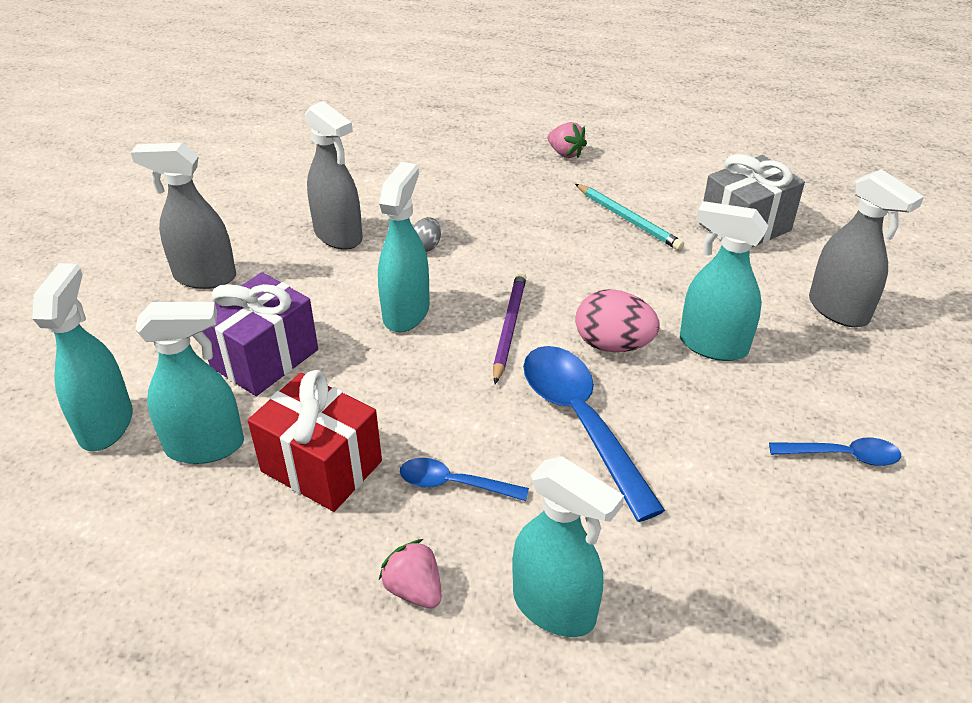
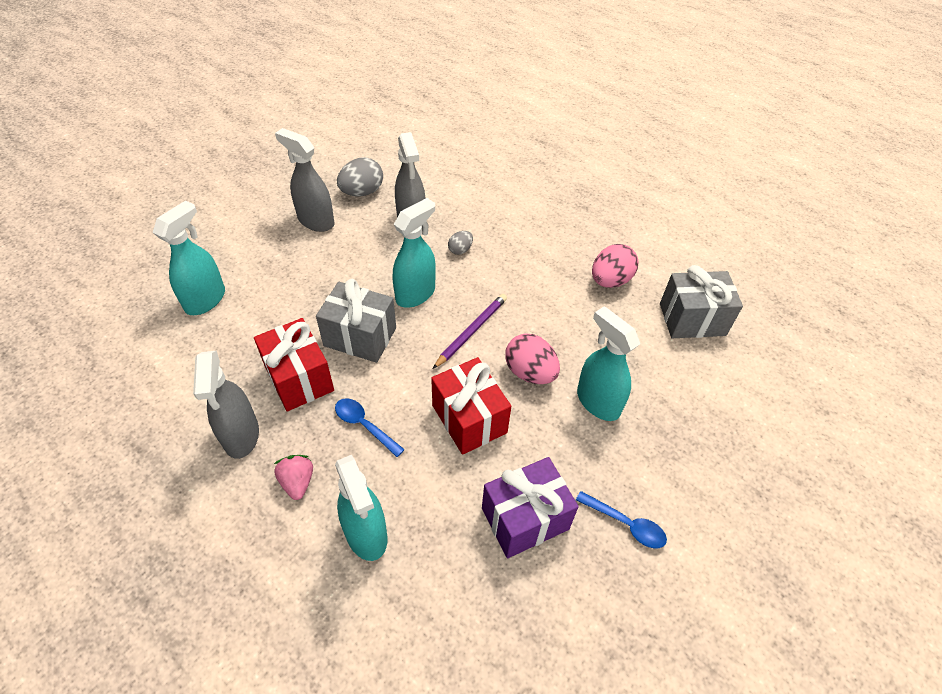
camera: 25 degrees right, 10 degrees up
turquoise spray bottle [135,302,244,464] -> none
purple gift [202,272,318,396] -> purple gift moved to [482,457,579,558]
blue spoon [523,346,665,522] -> red gift [431,357,511,455]
pink strawberry [547,122,587,158] -> none
turquoise pencil [575,184,684,250] -> pink egg [592,244,638,288]
grey spray bottle [809,169,924,327] -> grey spray bottle moved to [193,351,259,459]
none -> grey gift [316,279,396,363]
none -> grey egg [337,157,383,197]

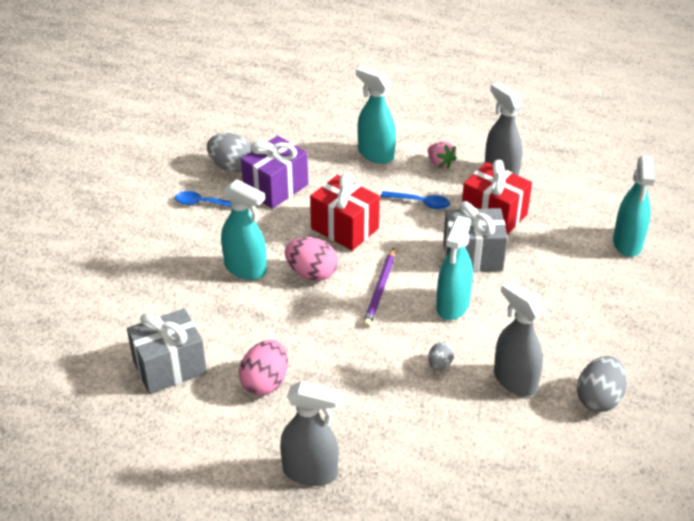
camera: 160 degrees right, 10 degrees down
grey spray bottle [275,128,334,232] -> grey spray bottle moved to [280,381,341,486]
none -> grey egg [207,133,252,173]

